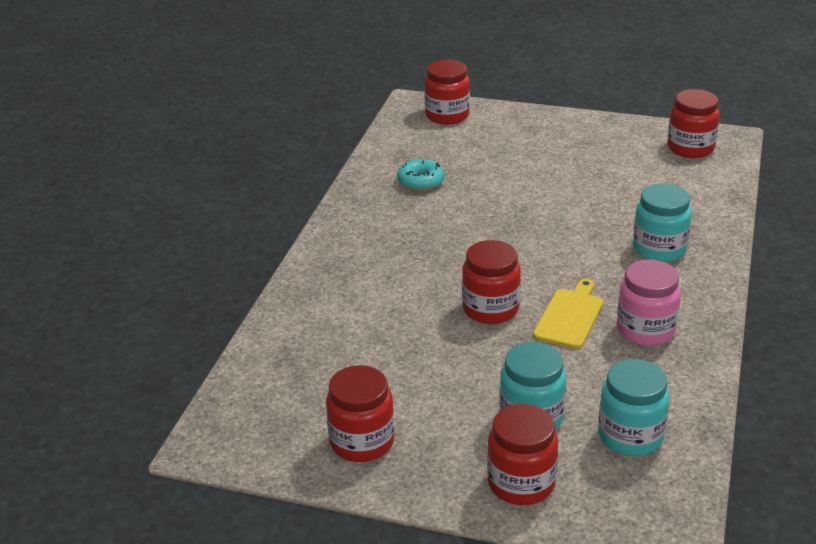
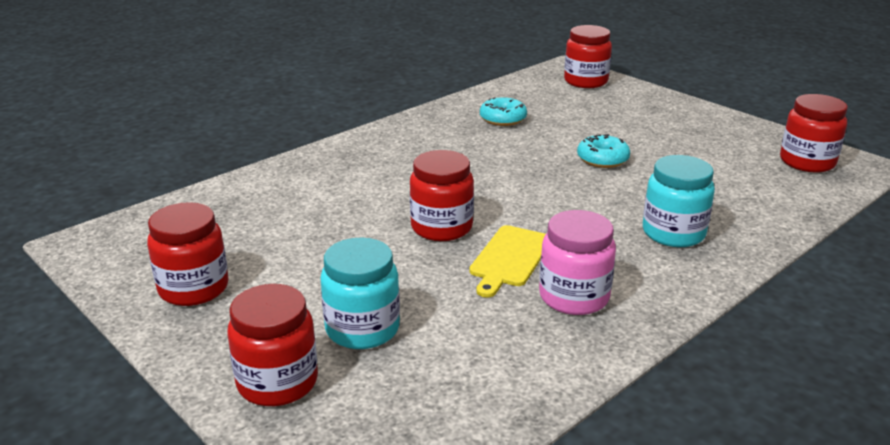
camera: 30 degrees right, 5 degrees down
yellow cutting board [533,279,603,349] -> yellow cutting board turned 150 degrees clockwise [469,225,546,298]
turquoise jar [598,359,670,456] -> none
none -> turquoise donut [577,134,630,168]

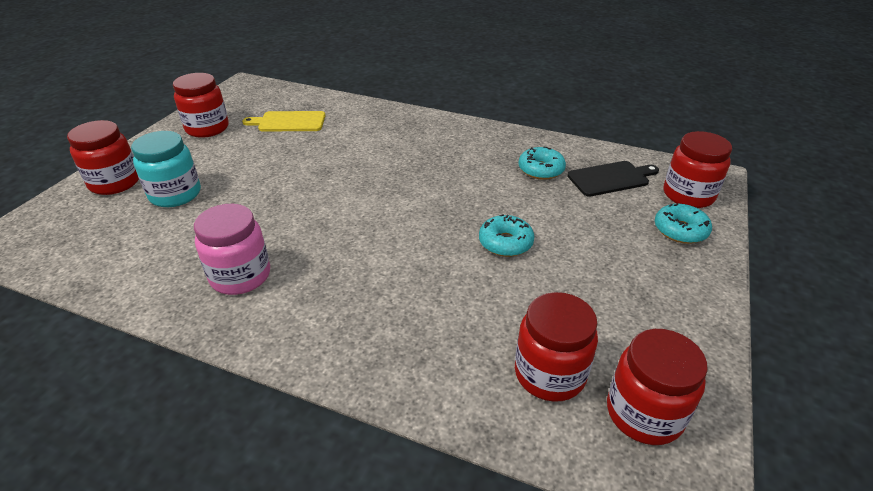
camera: 65 degrees right, 10 degrees up
red jar [410,150,474,241] -> red jar moved to [515,292,598,402]
yellow cutting board [469,225,546,298] -> yellow cutting board moved to [242,111,325,131]
turquoise jar [643,155,715,247] -> none
none -> black cutting board [567,161,659,197]
none -> turquoise donut [655,204,712,244]

